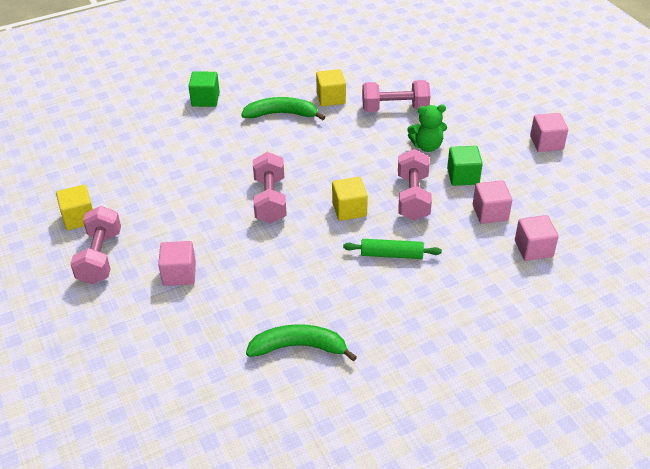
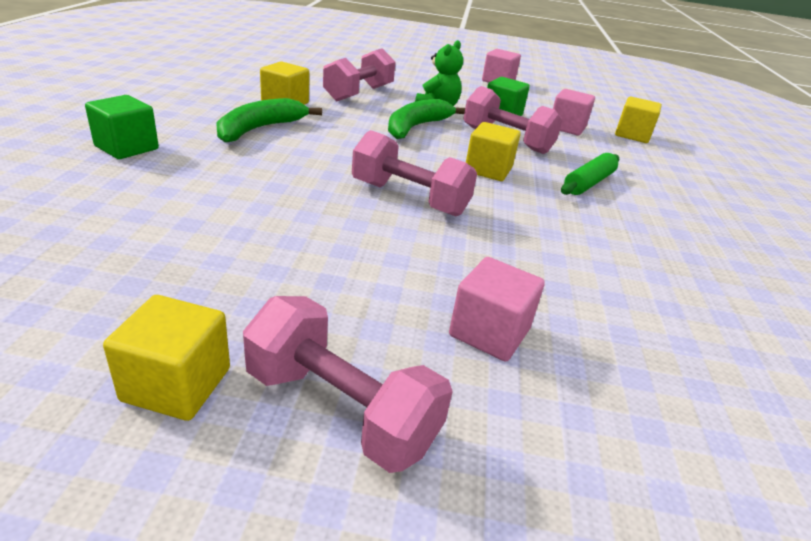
camera: 60 degrees left, 10 degrees down
green banana [246,324,357,362] -> green banana moved to [388,99,465,139]
pink cube [515,215,559,261] -> yellow cube [615,96,662,143]

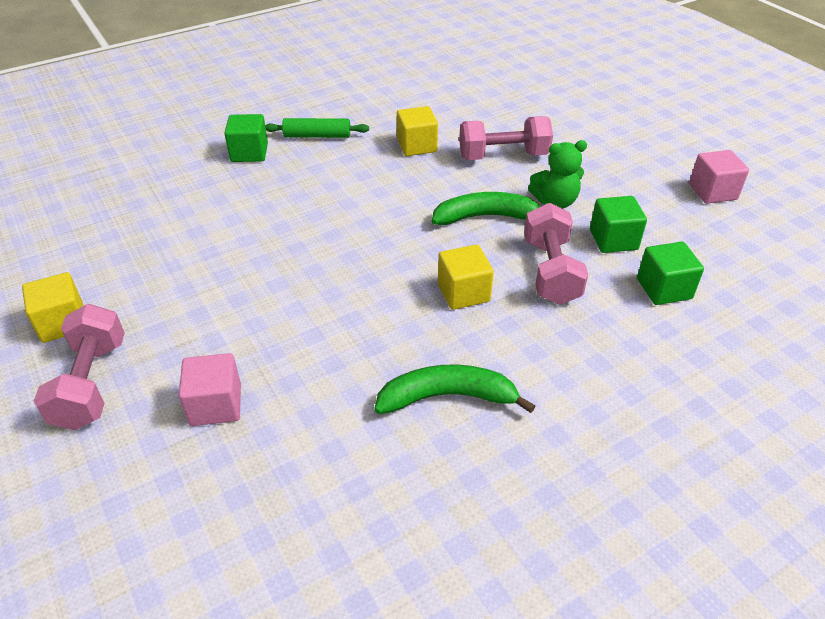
camera: 55 degrees right, 10 degrees up
green banana [216,98,322,143] -> green banana moved to [374,364,535,414]
pink dumbbell [352,130,477,216] -> none
pink cube [553,89,595,136] -> green cube [637,242,704,305]
green rolling pin [561,153,619,195] -> green rolling pin moved to [265,118,369,138]
yellow cube [615,96,662,143] -> none

